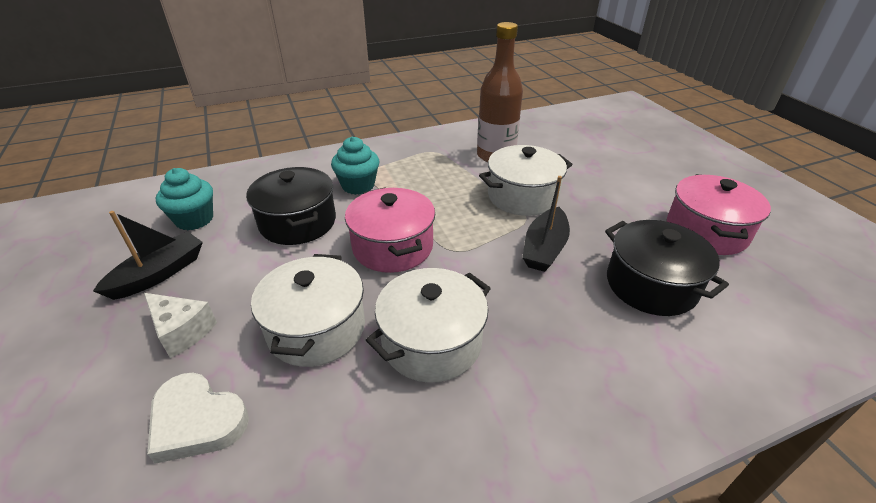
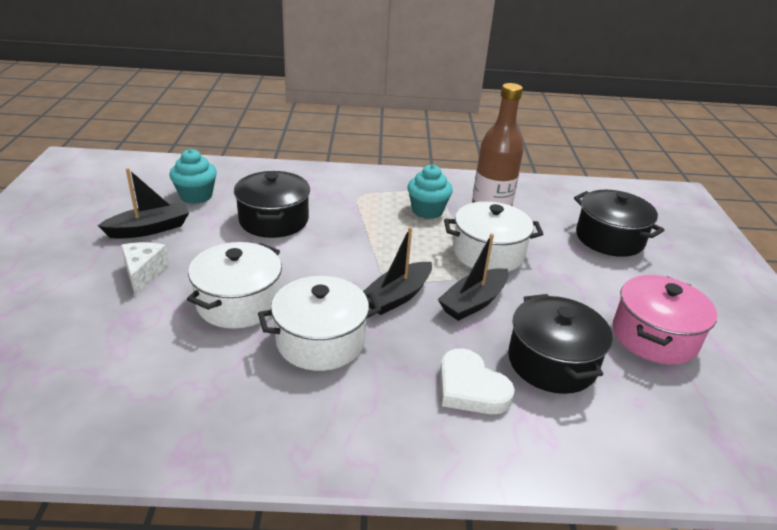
camera: 20 degrees right, 5 degrees down
white cheese [144,293,217,358] -> white cheese turned 150 degrees counterclockwise [121,242,169,297]
white heart [147,373,249,464] -> white heart moved to [440,348,515,414]
turquoise cupcake [331,137,379,195] -> turquoise cupcake moved to [407,164,453,219]
pink pot [345,187,435,273] -> none
none -> black boat [363,227,432,315]
none -> black pot [574,190,664,257]

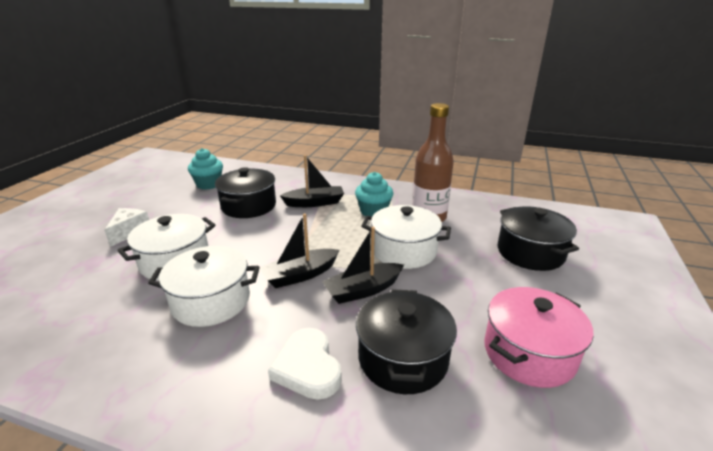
camera: 20 degrees right, 5 degrees down
black boat [98,168,189,239] -> black boat moved to [280,155,344,207]

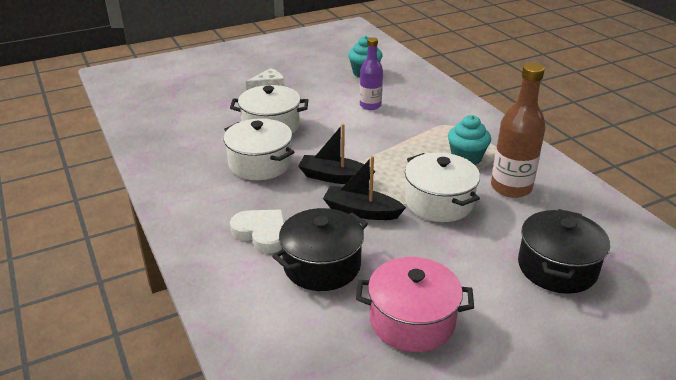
camera: 45 degrees right, 5 degrees up
black pot [215,167,276,218] -> purple bottle [360,37,383,110]
white heart [268,328,342,400] -> white heart turned 105 degrees clockwise [230,209,285,253]
black boat [280,155,344,207] -> none

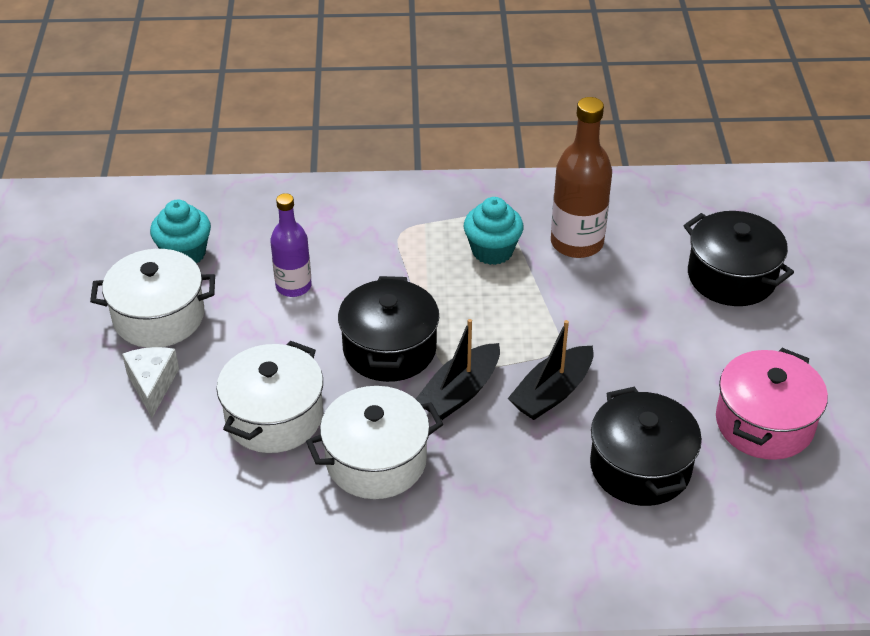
camera: 65 degrees left, 10 degrees up
white heart [230,209,285,253] -> none
white pot [405,153,480,222] -> white pot moved to [90,249,215,348]
none -> black pot [338,276,439,382]

